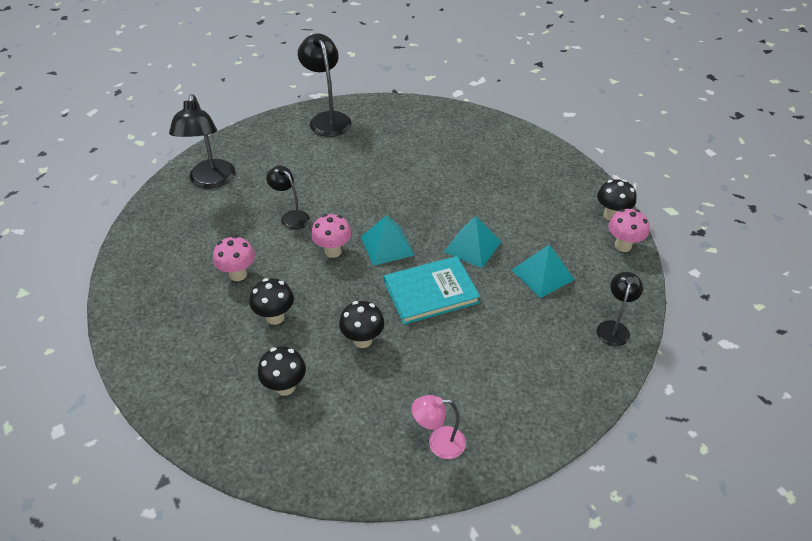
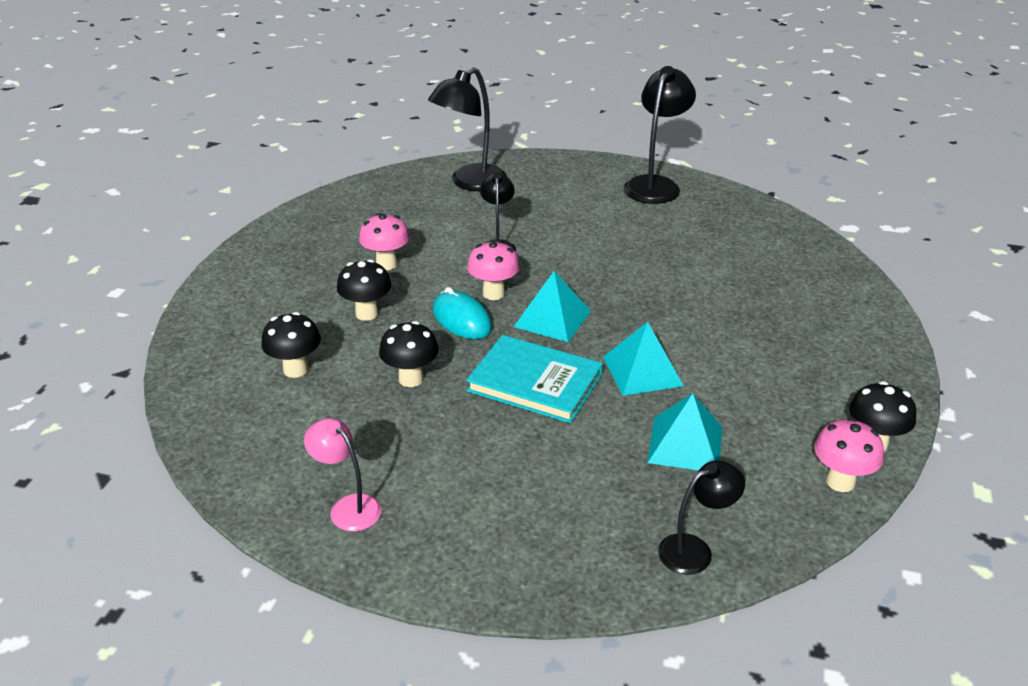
camera: 45 degrees right, 10 degrees down
none -> turquoise mouse [433,287,492,339]

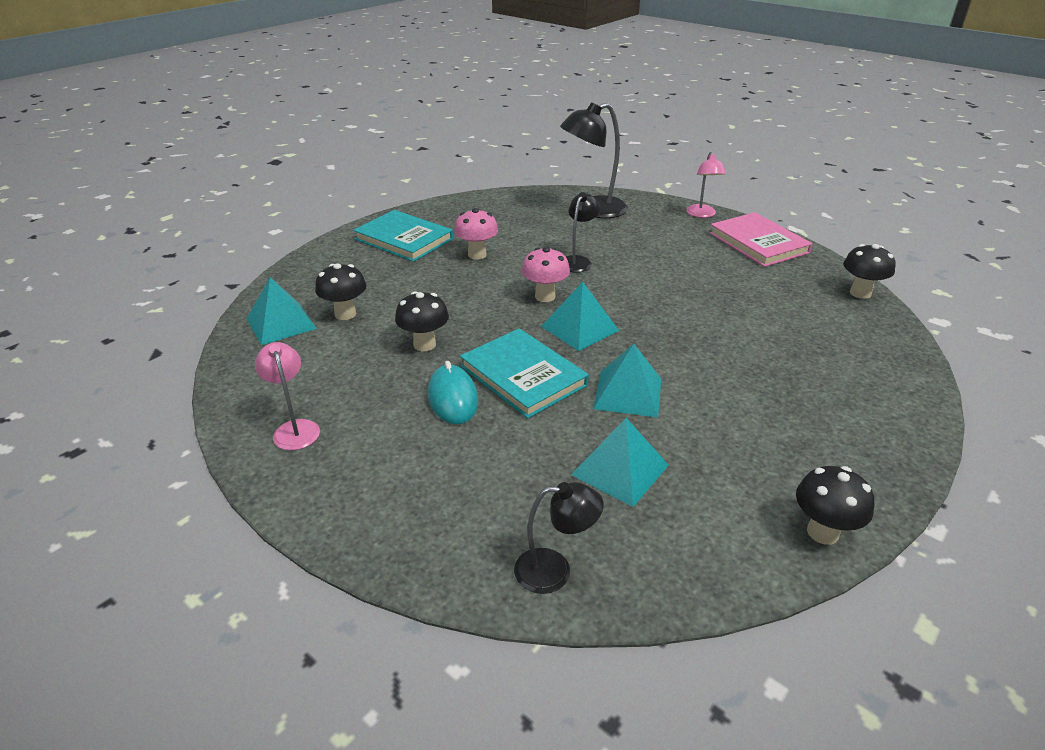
camera: 25 degrees right, 0 degrees up
black mushroom [337,259,391,321] -> black mushroom moved to [843,244,896,299]
turquoise mouse [433,287,492,339] -> turquoise mouse moved to [428,361,478,424]
black lamp [624,66,696,204] -> pink book [709,212,813,267]
pink mushroom [814,418,884,492] -> none
none -> turquoise pyramid [246,277,317,345]
none -> turquoise book [353,210,453,262]
none -> pink lamp [686,152,726,218]

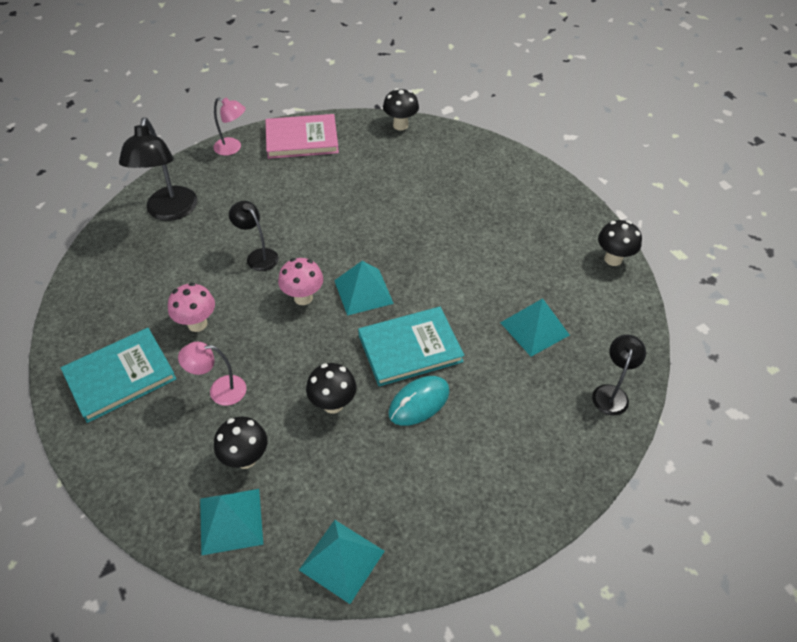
camera: 70 degrees left, 15 degrees up
pink lamp [255,342,320,450] -> pink lamp moved to [178,342,246,406]
turquoise mouse [428,361,478,424] -> turquoise mouse turned 45 degrees counterclockwise [389,376,450,426]
turquoise pyramid [593,344,661,418] -> turquoise pyramid moved to [299,520,385,604]

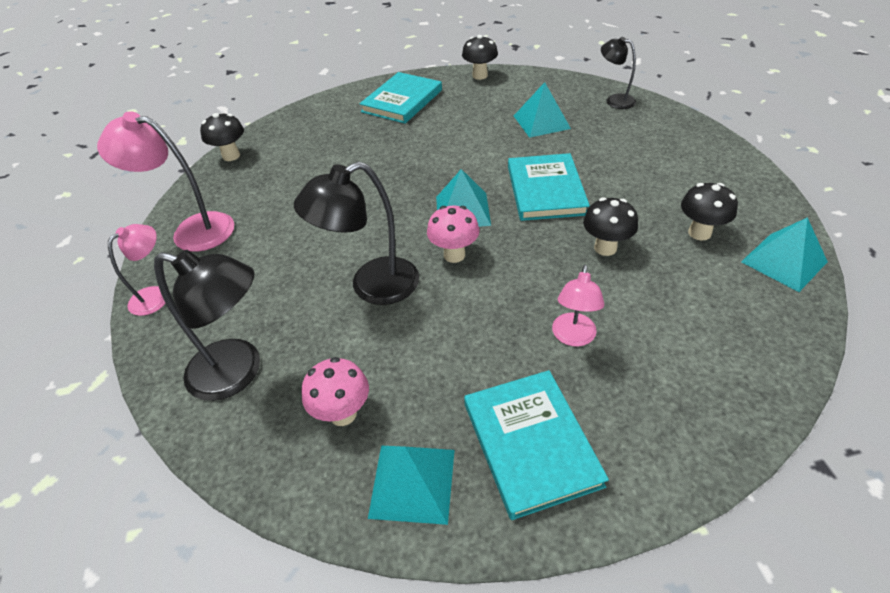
camera: 70 degrees left, 5 degrees down
pink mushroom [168,283,215,332] -> pink mushroom moved to [301,357,369,426]
turquoise pyramid [200,489,263,556] -> turquoise pyramid moved to [368,446,455,525]
black mushroom [214,417,267,469] -> black mushroom moved to [681,183,738,241]
black lamp [229,201,279,271] -> black lamp [294,162,419,305], size x1.69
pink book [265,114,339,159] -> pink lamp [97,111,234,252]
turquoise mouse [389,376,450,426] -> none
none -> turquoise book [359,72,442,124]

